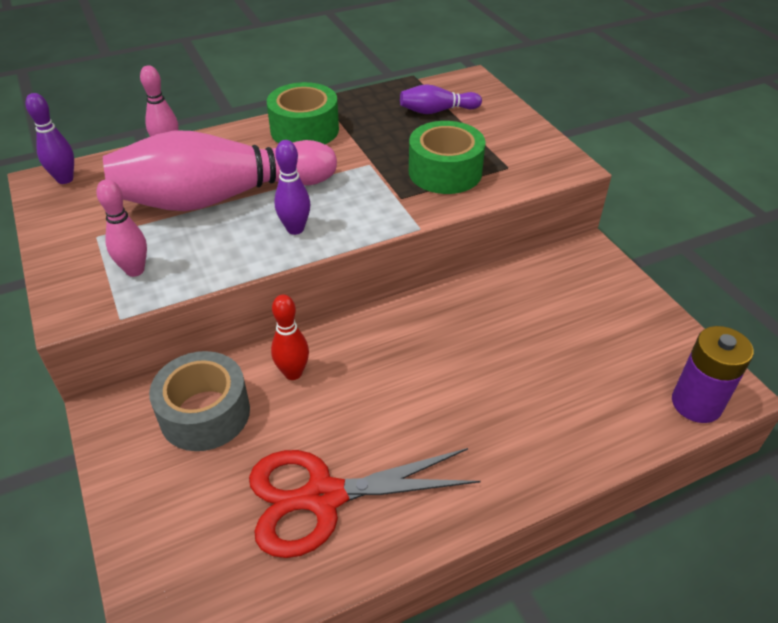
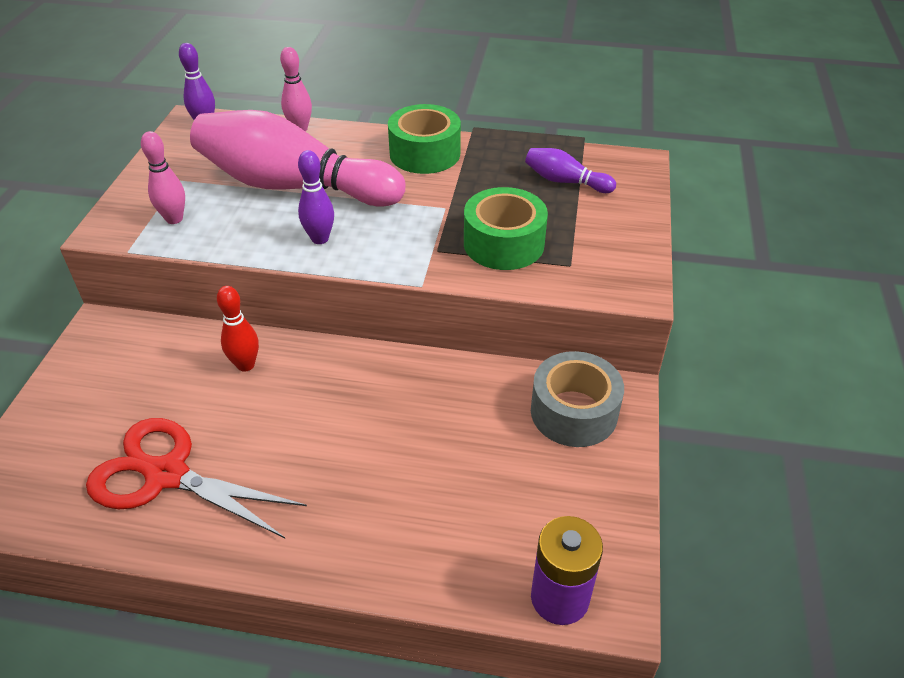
camera: 35 degrees right, 0 degrees up
grey tape [149,351,250,451] -> grey tape moved to [531,351,624,447]

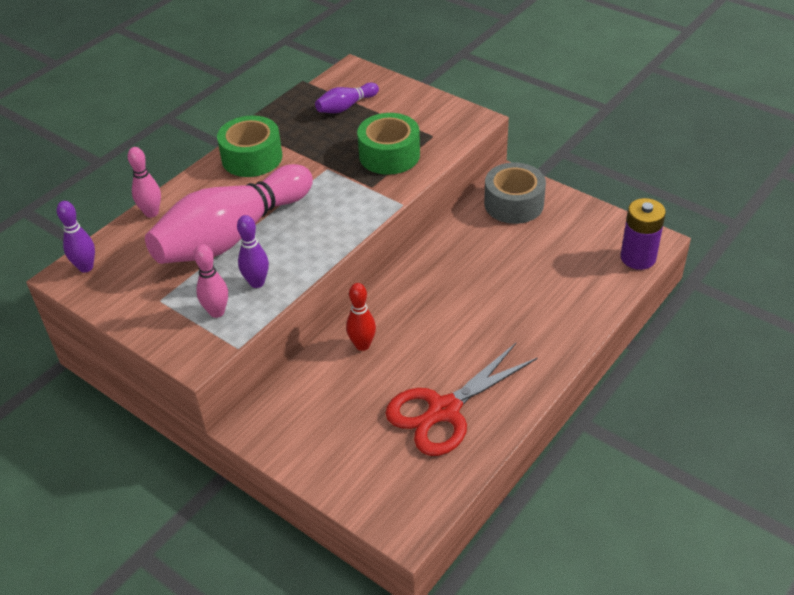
camera: 60 degrees left, 0 degrees up
purple bowling pin [298,150,334,244] -> purple bowling pin moved to [237,215,269,288]

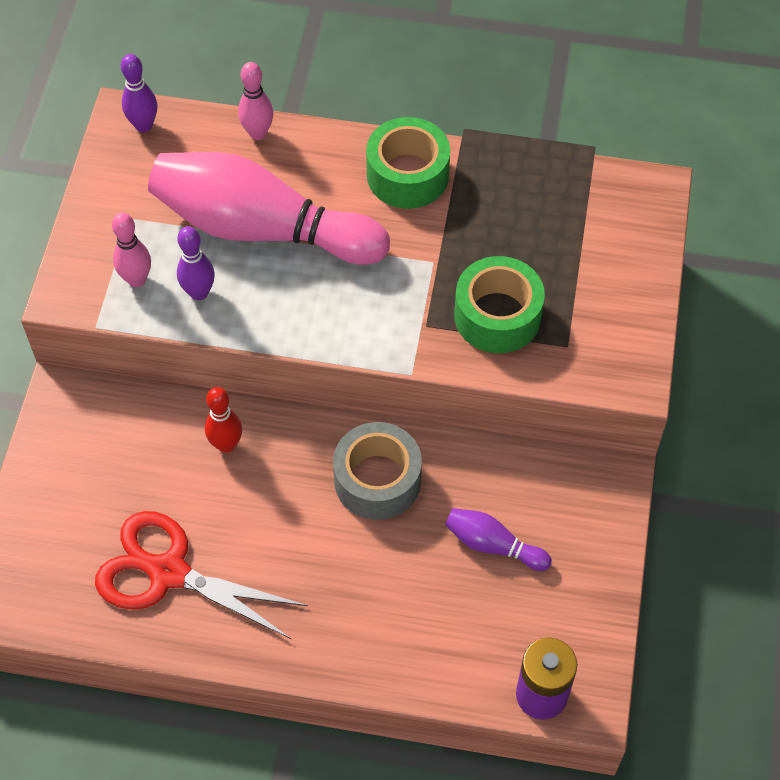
camera: 60 degrees right, 15 degrees up
purple bowling pin [315,83,379,113] -> purple bowling pin moved to [445,508,552,571]
grey tape [484,163,546,224] -> grey tape moved to [333,422,422,520]

